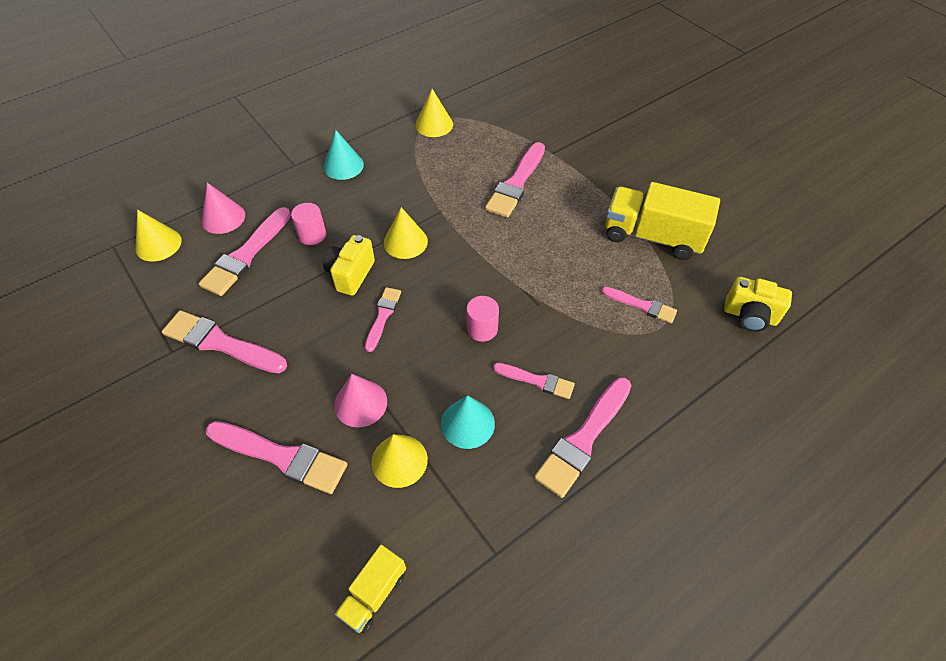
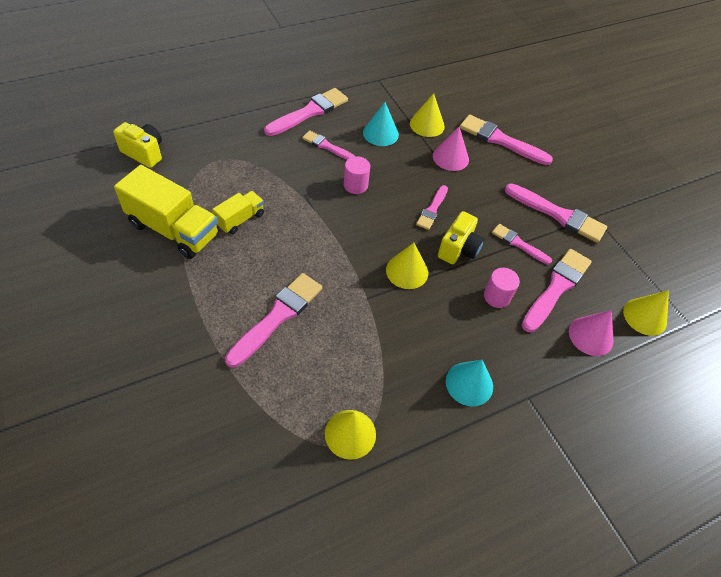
camera: 175 degrees left, 0 degrees up
yellow truck [335,545,406,634] -> yellow truck moved to [212,191,264,234]
pink brush [601,286,677,323] -> pink brush moved to [492,224,552,265]

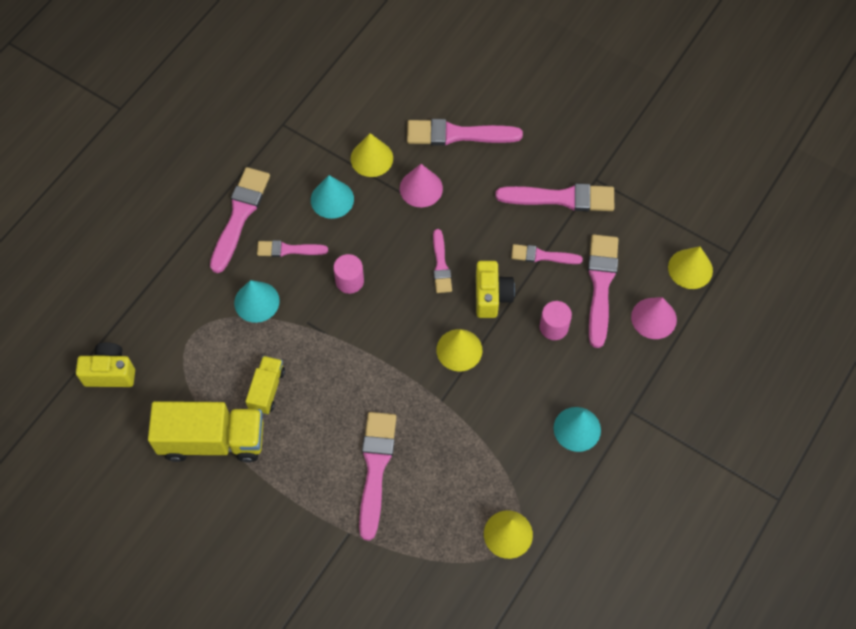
camera: 25 degrees left, 10 degrees up
none -> turquoise cone [234,280,280,323]

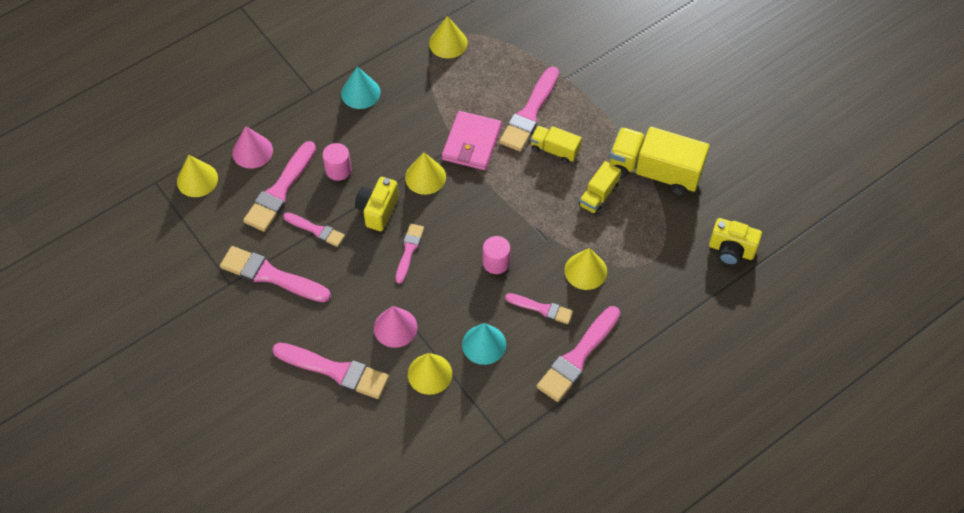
camera: 160 degrees left, 5 degrees down
turquoise cone [234,280,280,323] -> yellow cone [564,248,607,290]
none -> pink wallet [442,111,502,170]
none -> yellow truck [530,126,582,164]

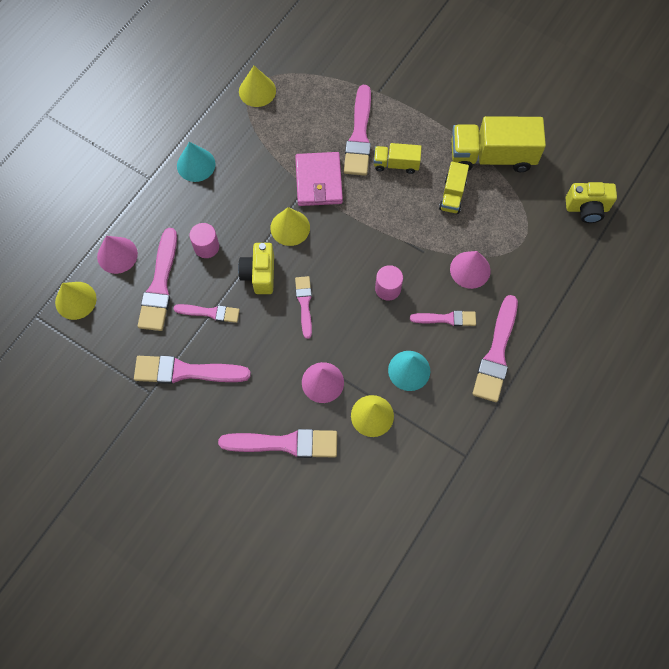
camera: 20 degrees left, 10 degrees up
yellow cone [564,248,607,290] -> pink cone [450,251,491,289]

